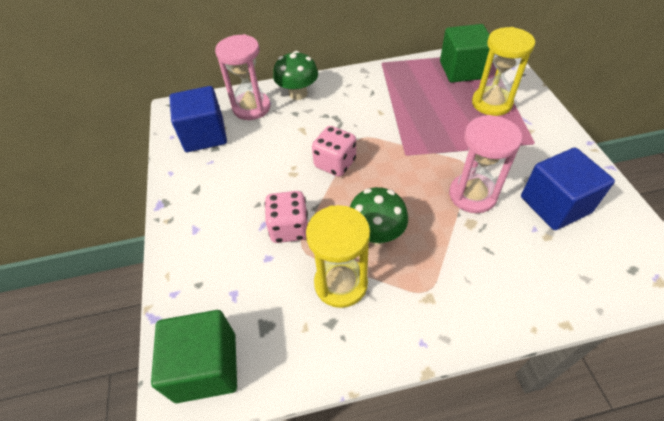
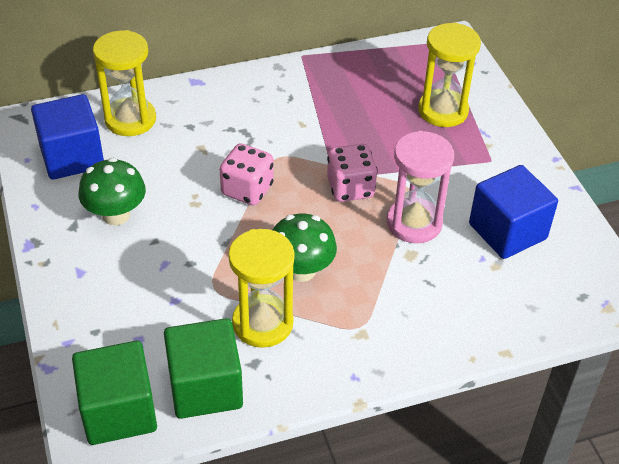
camera: 10 degrees left, 5 degrees down
pink hourglass [215,34,271,120] -> yellow hourglass [93,30,156,136]
pink dice [264,191,308,243] -> pink dice moved to [327,144,378,202]
green mushroom [273,51,318,100] -> green mushroom moved to [79,158,146,225]
green cube [440,24,490,83] -> green cube moved to [164,318,243,419]

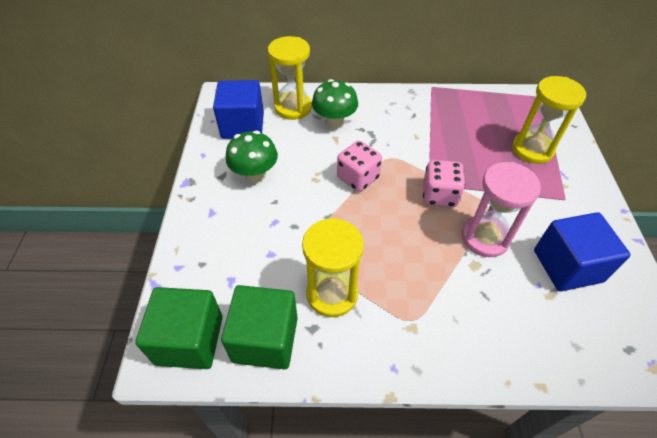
camera: 20 degrees right, 5 degrees up
green mushroom [273,214,337,282] -> green mushroom moved to [312,79,358,129]

